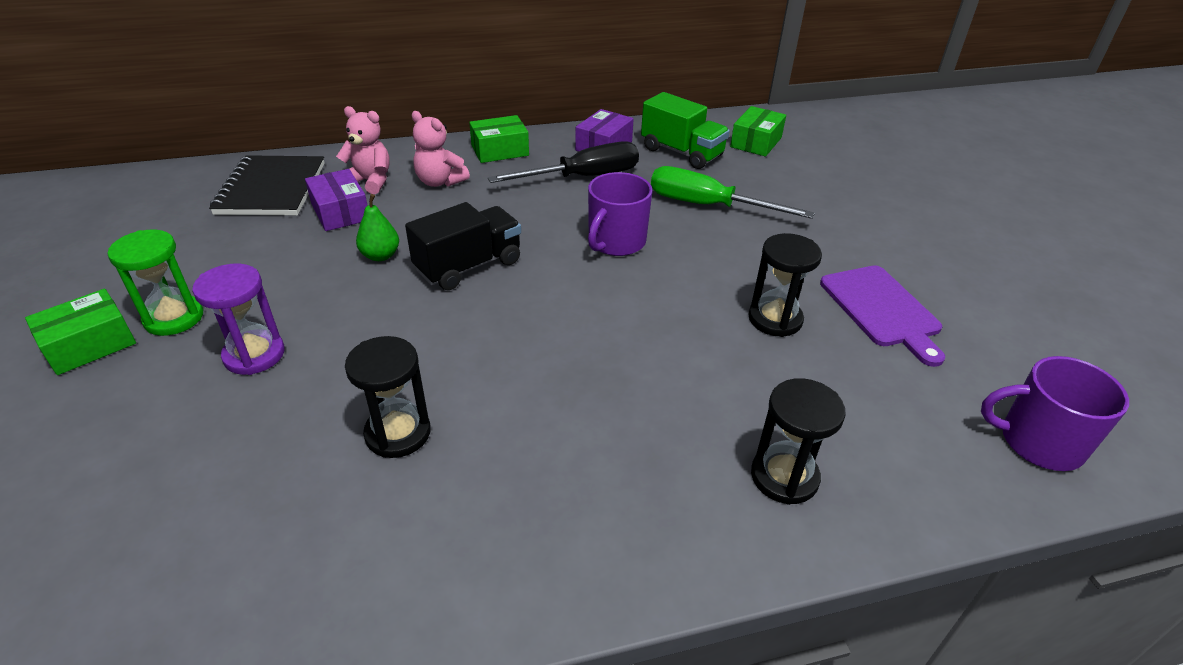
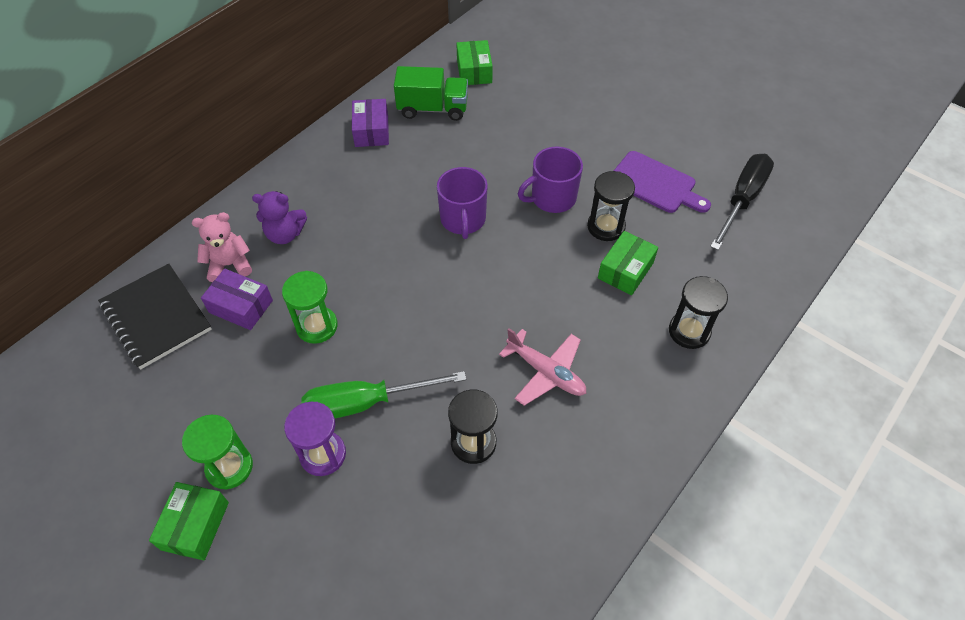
camera: 35 degrees left, 15 degrees up
green pear [356,194,399,261] -> green hourglass [282,271,338,344]
black truck [405,202,521,290] -> none
pink teddy bear [412,111,470,187] -> purple teddy bear [252,191,307,244]
green box [469,115,529,163] -> green box moved to [598,231,658,295]
black screwdriver [488,141,639,183] -> black screwdriver moved to [710,154,774,250]
green screwdriver [651,166,815,219] -> green screwdriver moved to [301,371,467,418]
purple mug [981,356,1129,471] -> purple mug moved to [518,147,583,213]
none -> pink plane [499,328,586,406]

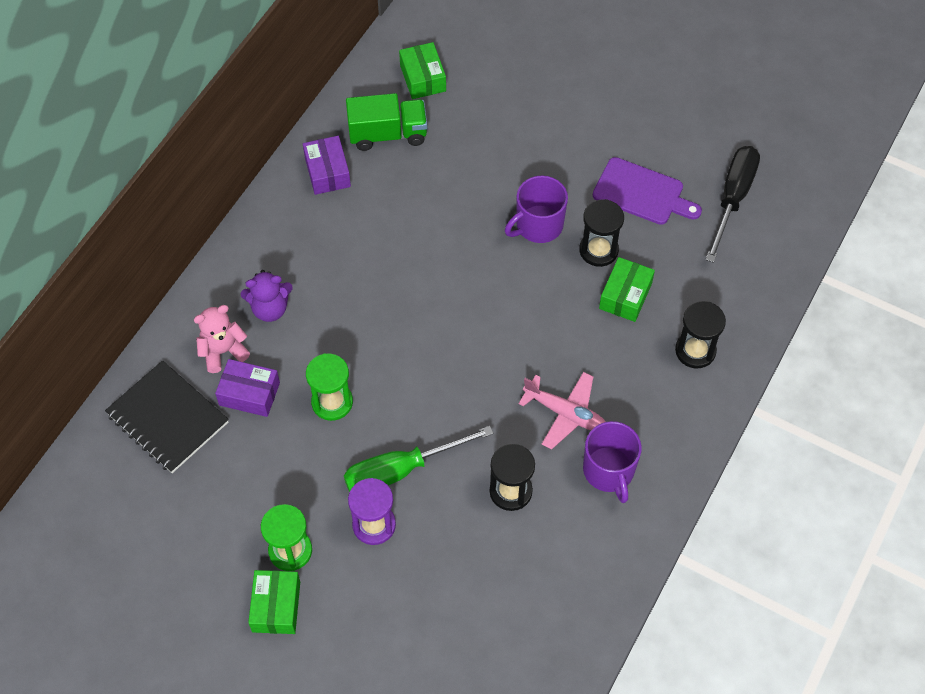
camera: 10 degrees left, 5 degrees up
purple mug [437,167,488,239] -> purple mug moved to [583,421,642,503]

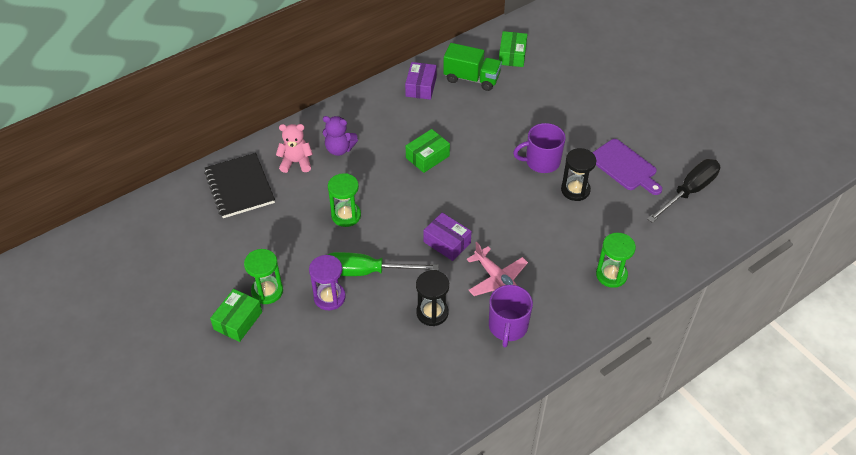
camera: 25 degrees right, 10 degrees down
purple box [215,359,280,417] -> purple box moved to [424,213,472,261]
green box [599,257,655,322] -> green box moved to [406,129,450,173]
black hourglass [675,301,726,369] -> green hourglass [596,233,636,288]

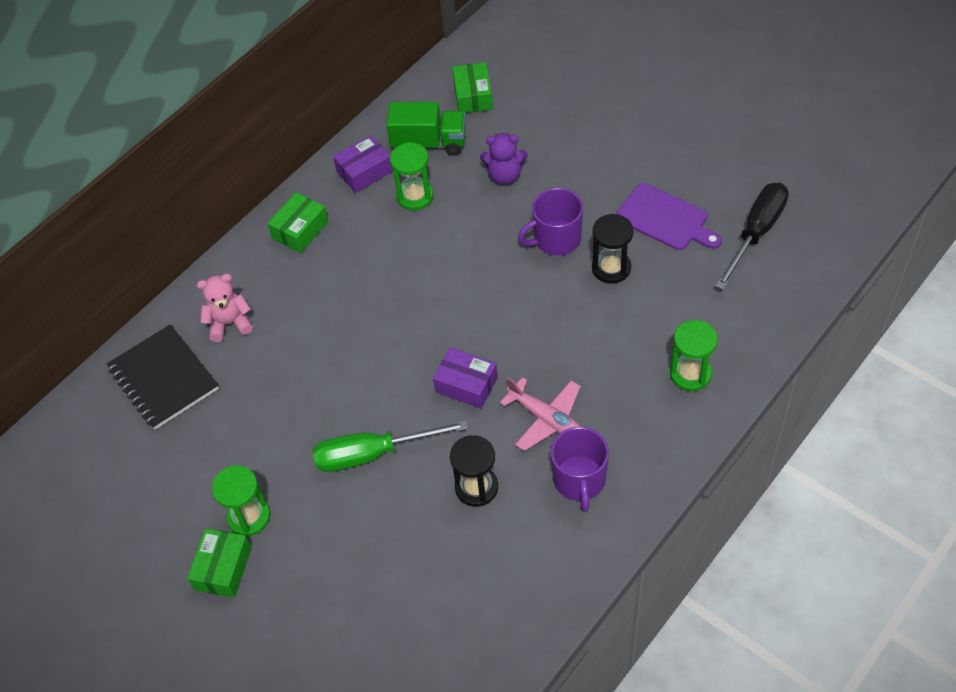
camera: 10 degrees left, 5 degrees up
purple hourglass [309,255,346,310] -> none
purple teddy bear [323,116,358,156] -> purple teddy bear moved to [480,133,528,184]
green hourglass [328,173,361,227] -> green hourglass moved to [390,142,434,210]
purple box [405,62,437,100] -> purple box turned 60 degrees clockwise [333,135,393,193]
green box [406,129,450,173] -> green box moved to [268,192,328,253]

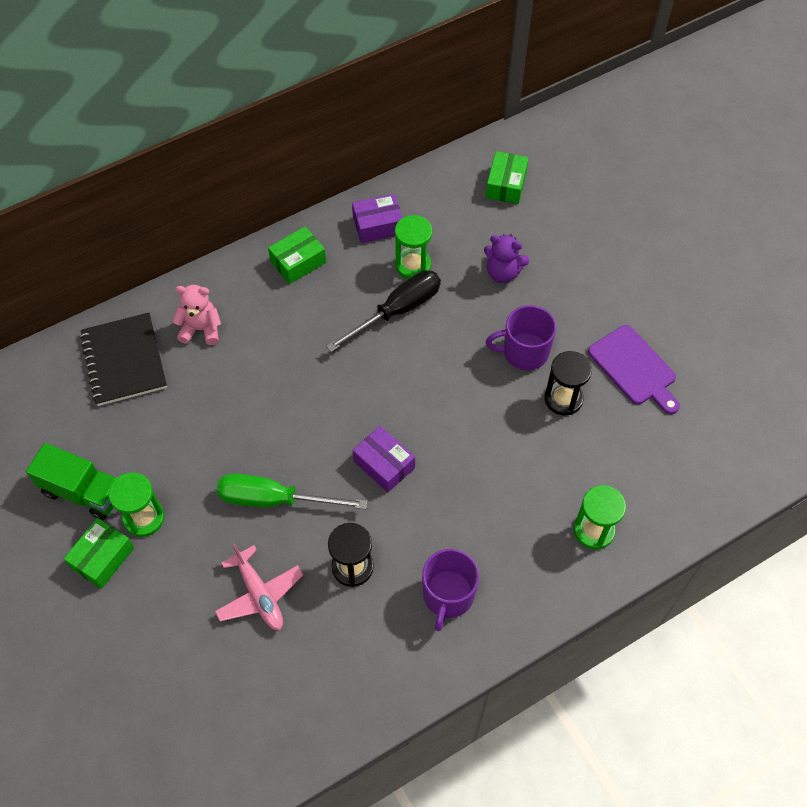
camera: 15 degrees right, 5 degrees up
green truck [386,102,466,156] -> green truck moved to [26,443,116,520]
pink plane [500,377,581,451] -> pink plane moved to [215,543,303,630]
black screwdriver [715,183,788,290] -> black screwdriver moved to [326,270,441,352]

